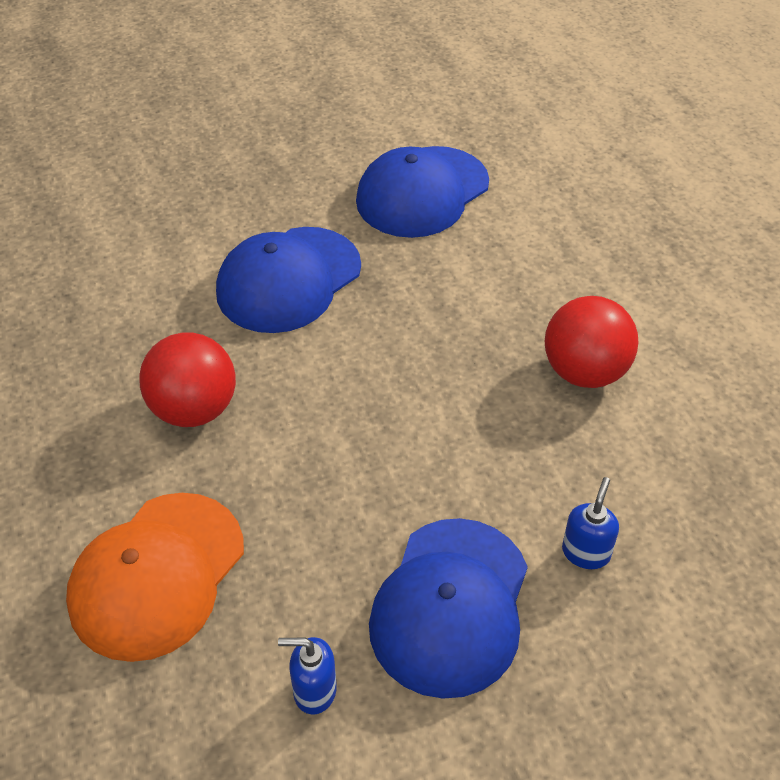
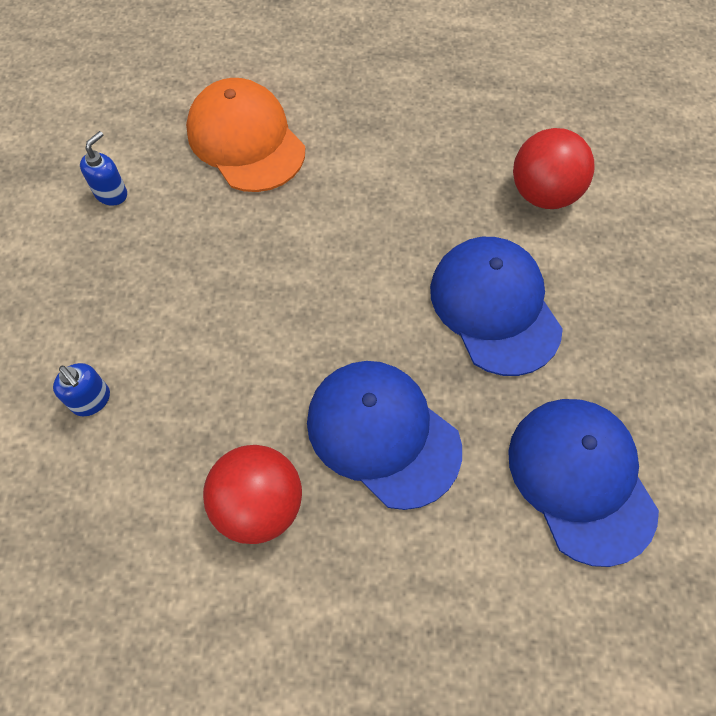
camera: 115 degrees right, 15 degrees up
red ball [139,332,236,427] -> red ball moved to [513,128,595,209]
blue cap [369,518,528,699] -> blue cap moved to [307,361,462,510]

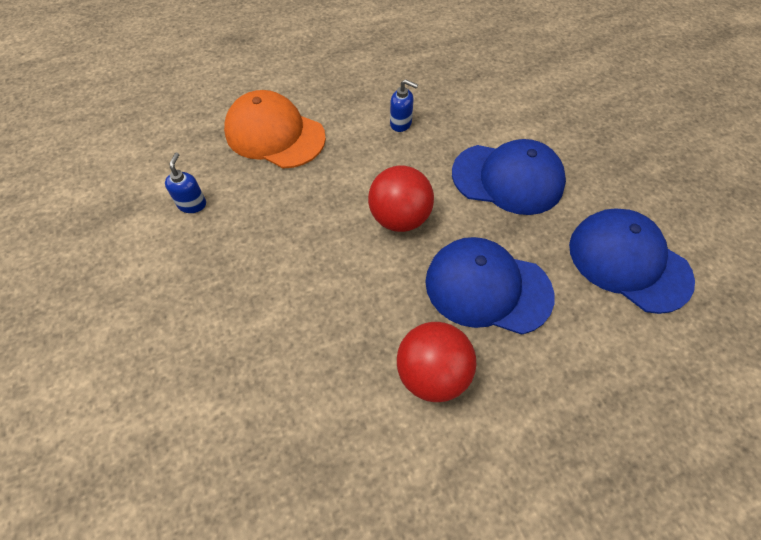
camera: 25 degrees left, 5 degrees down
blue soap dispenser [53,363,110,416] -> blue soap dispenser moved to [390,79,418,132]
blue cap [430,237,563,376] -> blue cap turned 150 degrees clockwise [452,139,566,215]
red ball [513,128,595,209] -> red ball moved to [368,166,434,232]

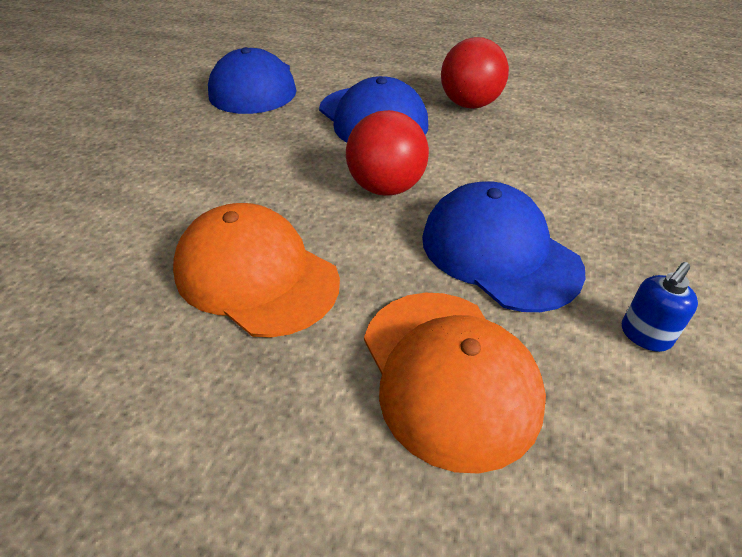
camera: 140 degrees left, 15 degrees down
blue soap dispenser [390,79,418,132] -> orange cap [173,203,340,338]
blue cap [452,139,566,215] -> blue cap moved to [422,181,586,312]

